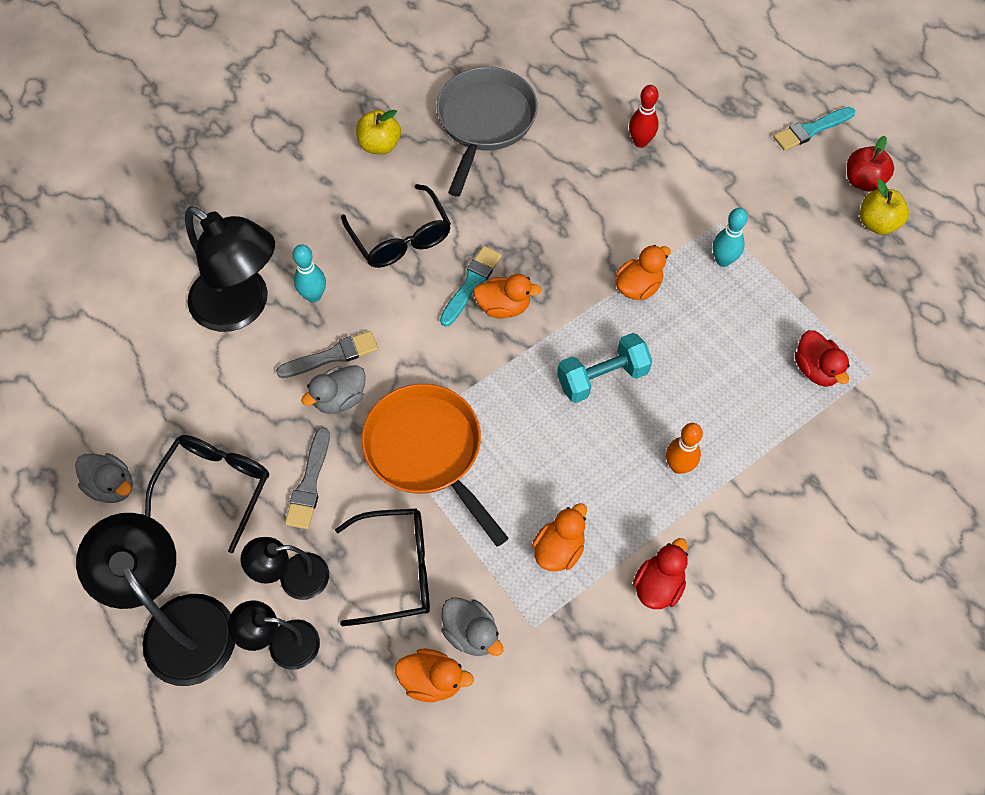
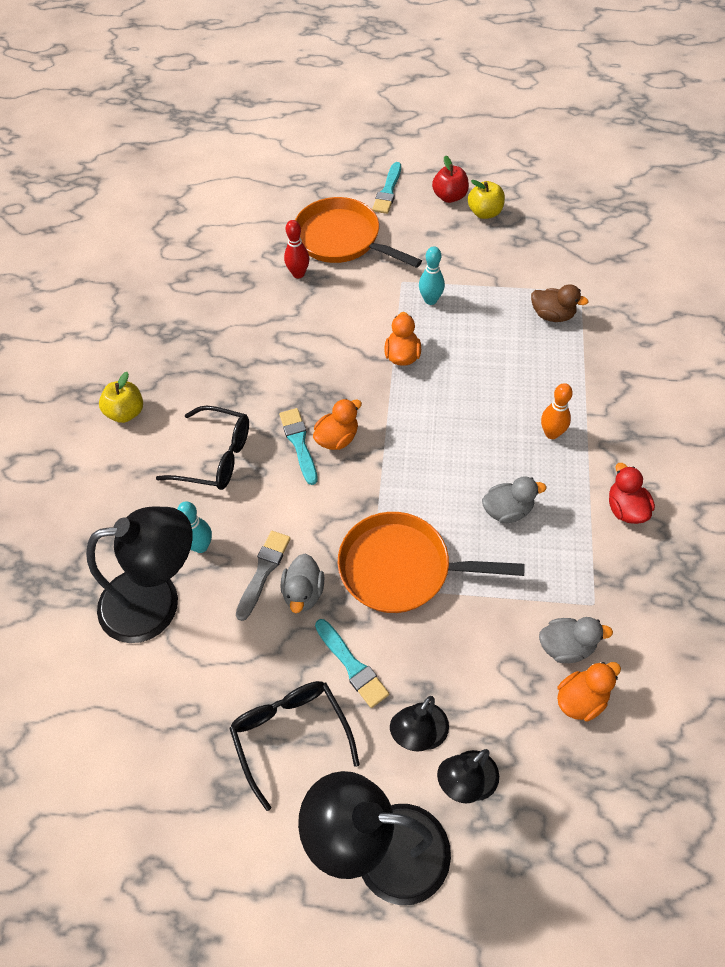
camera: 45 degrees left, 5 degrees down
grey duck [75,453,133,503] -> grey duck moved to [482,476,546,523]
grey brush [285,427,330,529] -> turquoise brush [315,619,389,708]
black glasses [335,508,430,626] -> none
grey pan [436,67,538,197] -> none
orange duck [532,503,587,572] -> none
turquoise dumbbell [557,333,652,403] -> none
red duck [795,330,850,387] -> brown duck [531,284,588,322]
none -> orange pan [295,197,422,268]

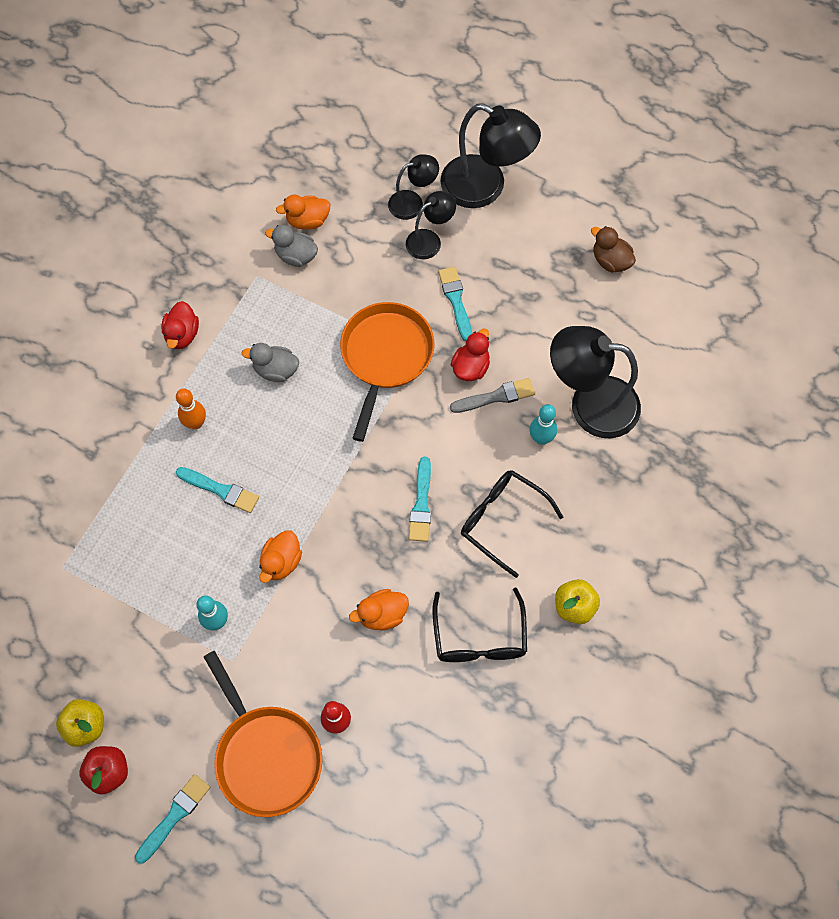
camera: 160 degrees left, 10 degrees up
black glasses [229,681,360,811] -> black glasses moved to [432,587,527,662]
grey brush [236,531,291,621] -> grey brush turned 150 degrees counterclockwise [450,378,535,413]
grey duck [280,554,324,613] -> red duck [451,328,490,381]
orange duck [313,399,362,450] -> orange duck moved to [349,589,409,630]
orange pan [338,512,525,613] -> orange pan turned 105 degrees counterclockwise [340,302,434,442]
brown duck [531,284,588,322] -> brown duck moved to [591,226,636,273]
none -> turquoise brush [176,467,259,513]

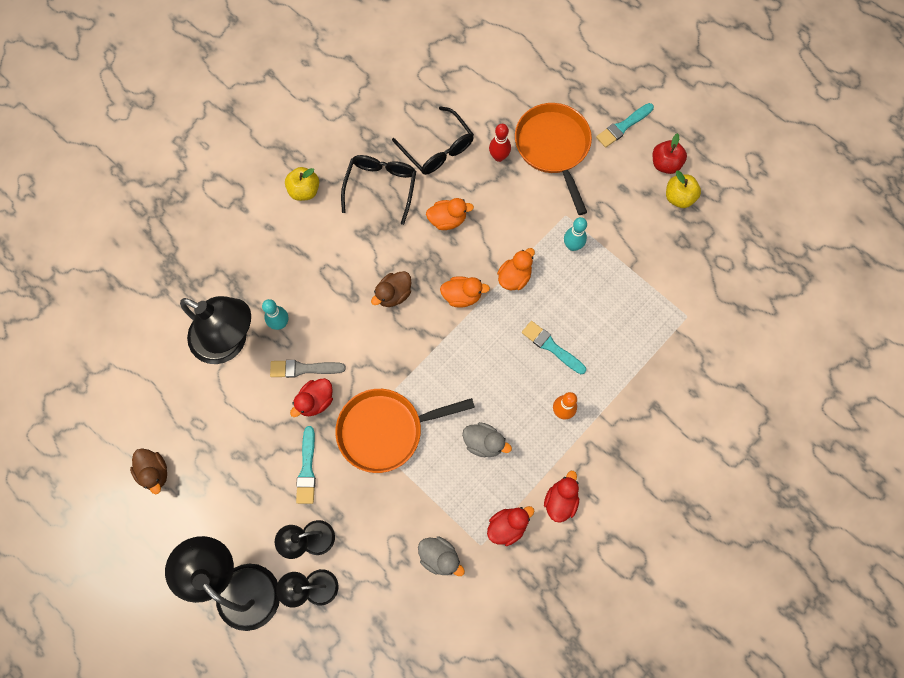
camera: 165 degrees left, 5 degrees up
orange duck [276,195,330,229] -> orange duck moved to [440,276,490,308]
orange pan [340,302,434,442] -> orange pan turned 45 degrees clockwise [335,389,475,473]
turquoise brush [409,457,431,542] -> brown duck [371,271,411,307]
black glasses [461,470,563,578] -> black glasses moved to [392,106,474,175]
none -> red duck [487,506,534,546]

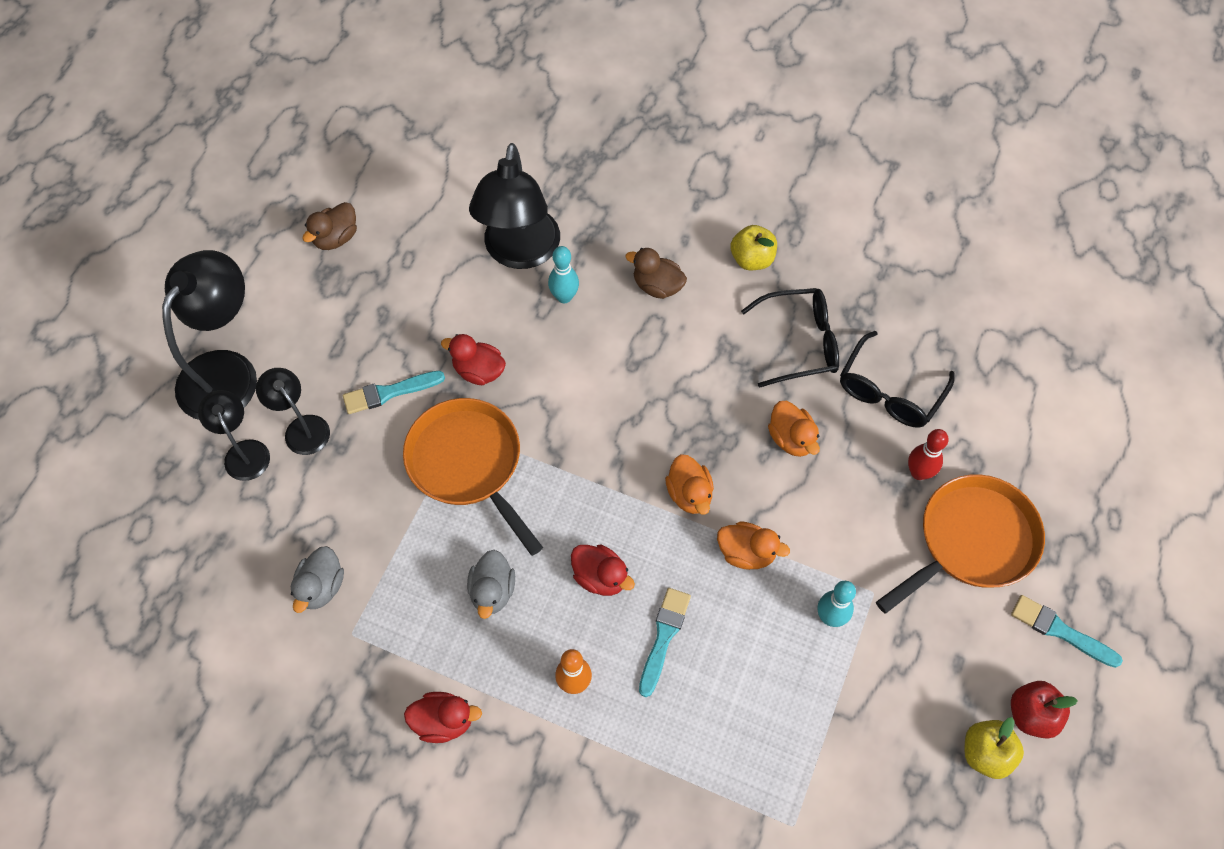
camera: 70 degrees right, 10 degrees down
grey brush [270,360,346,378] -> none
brown duck [371,271,411,307] -> brown duck moved to [626,248,687,299]
red duck [487,506,534,546] -> red duck moved to [571,544,635,596]

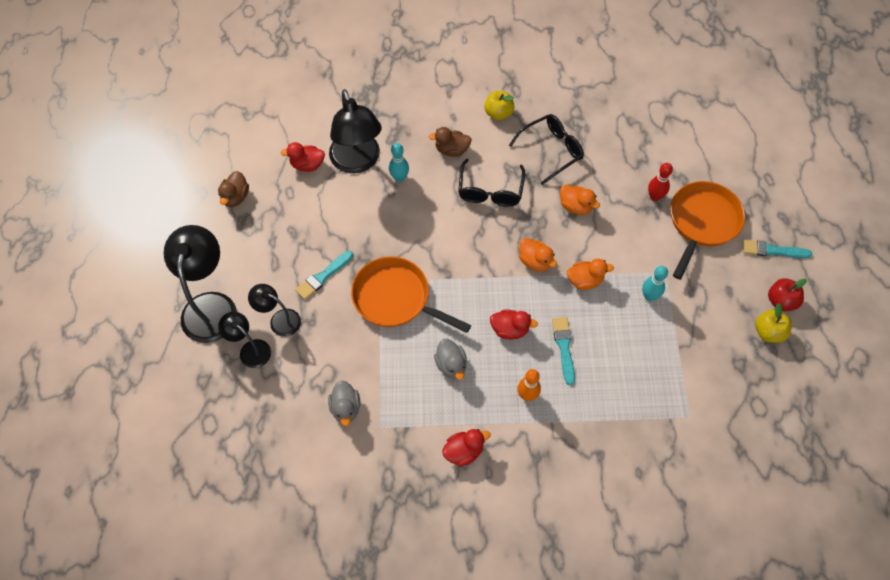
camera: 25 degrees left, 0 degrees up
red duck [441,334,506,385] -> red duck moved to [280,142,325,172]
black glasses [840,331,955,428] -> black glasses moved to [458,159,525,207]

